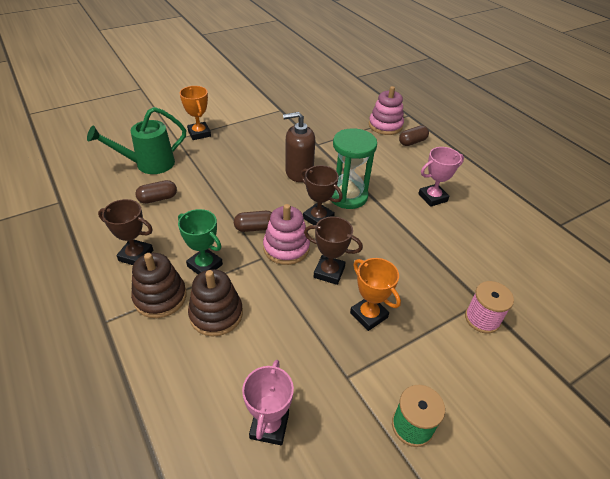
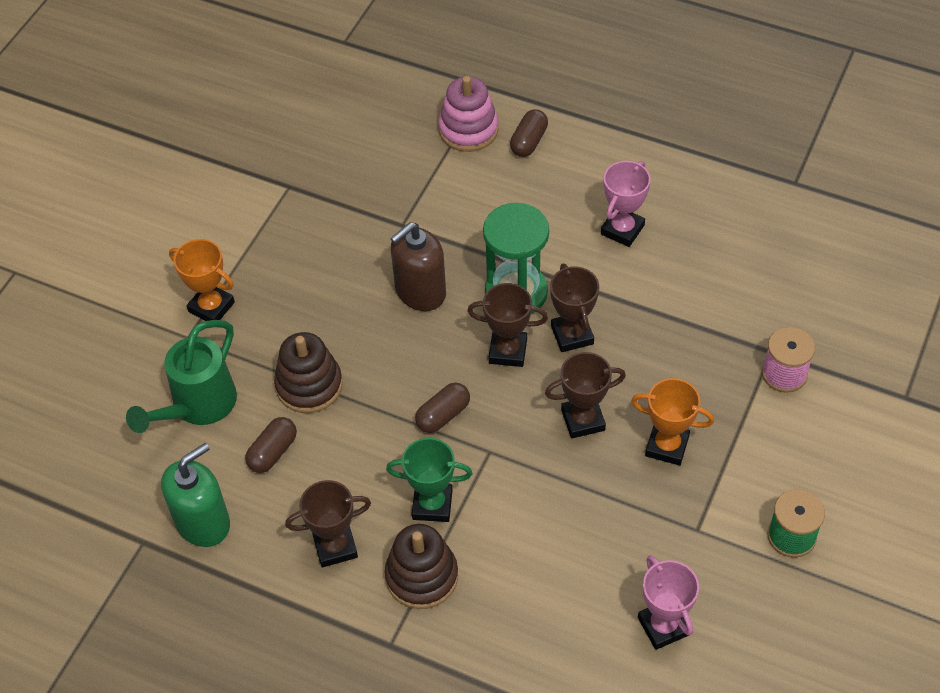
camera: 30 degrees left, 10 degrees up
brown stacking toy [188,269,243,336] -> brown stacking toy moved to [274,332,343,413]
pink stacking toy [263,204,310,265] -> none
none -> green soap dispenser [161,443,230,547]
none -> brown trophy [550,264,599,352]

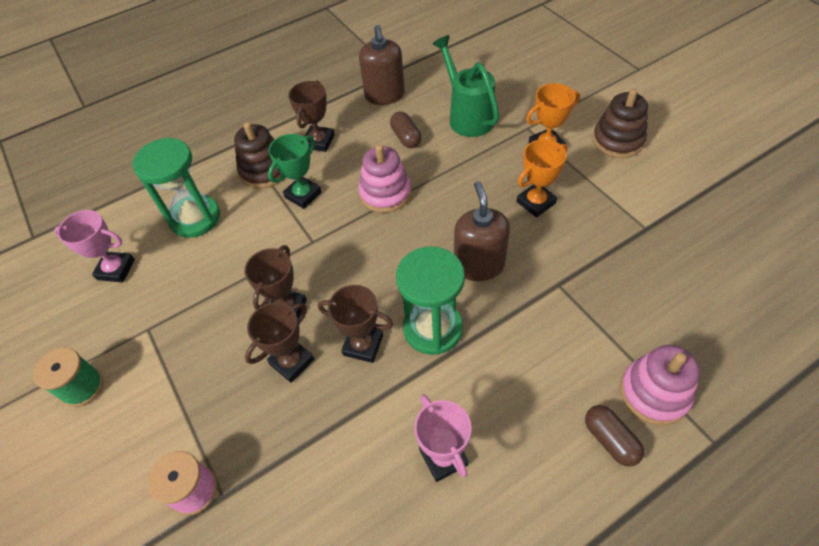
camera: 125 degrees right, 0 degrees up
green soap dispenser [161,443,230,547] -> brown soap dispenser [359,25,405,105]
brown stacking toy [274,332,343,413] -> brown stacking toy moved to [593,89,648,158]
brown capsule [415,383,470,433] -> none
brown trophy [467,283,548,367] -> brown trophy moved to [245,302,314,383]
orange trophy [631,378,714,465] -> orange trophy moved to [517,139,567,218]
none -> green hourglass [133,138,220,238]
none -> pink stacking toy [359,144,411,213]

